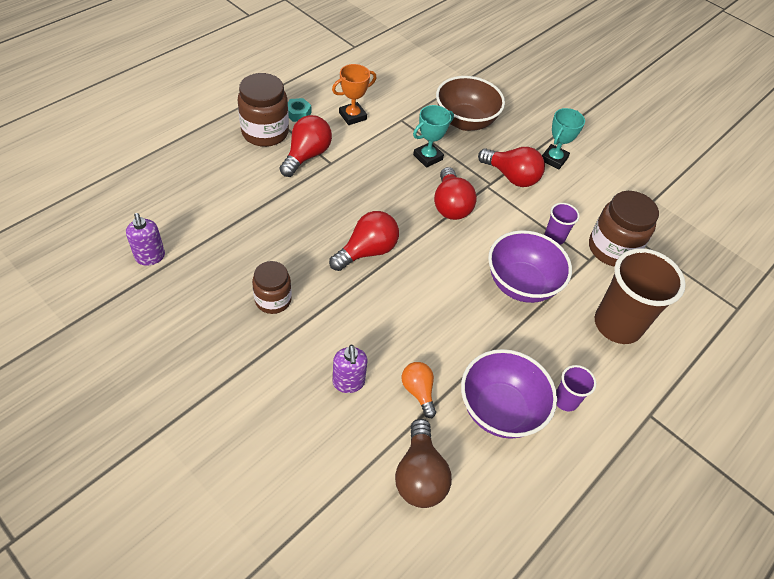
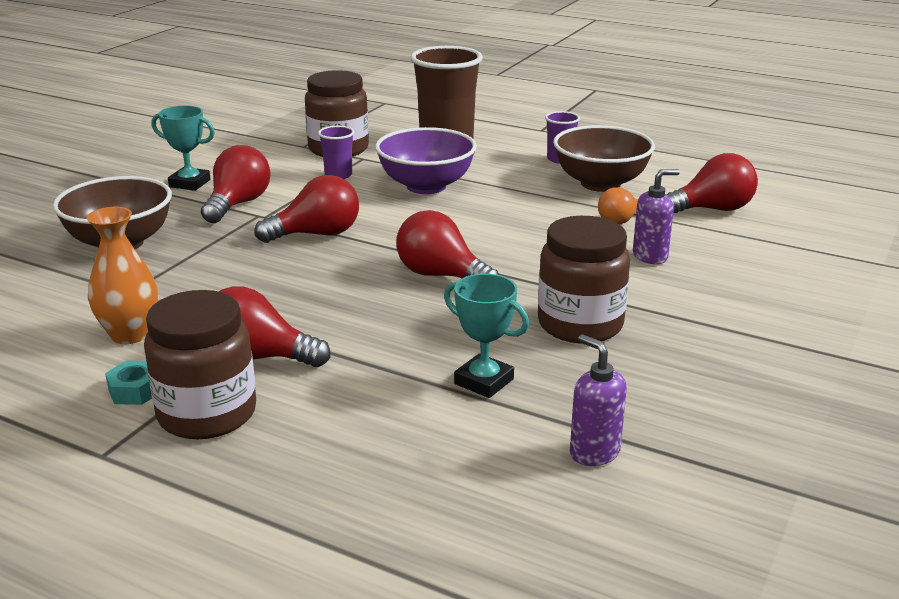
camera: 100 degrees left, 25 degrees down
purple soap dispenser [126,213,165,265] -> purple soap dispenser turned 90 degrees counterclockwise [570,334,627,466]
brown jar [252,261,292,314] -> brown jar [538,216,630,344], size x1.55
orange trophy [332,64,376,125] -> orange vase [87,207,158,344]
brown light bulb [395,419,452,508] -> red light bulb [666,153,758,214]
turquoise trophy [413,105,454,168] -> turquoise trophy moved to [444,274,529,398]
purple bowl [461,349,557,439] -> brown bowl [553,125,655,192]

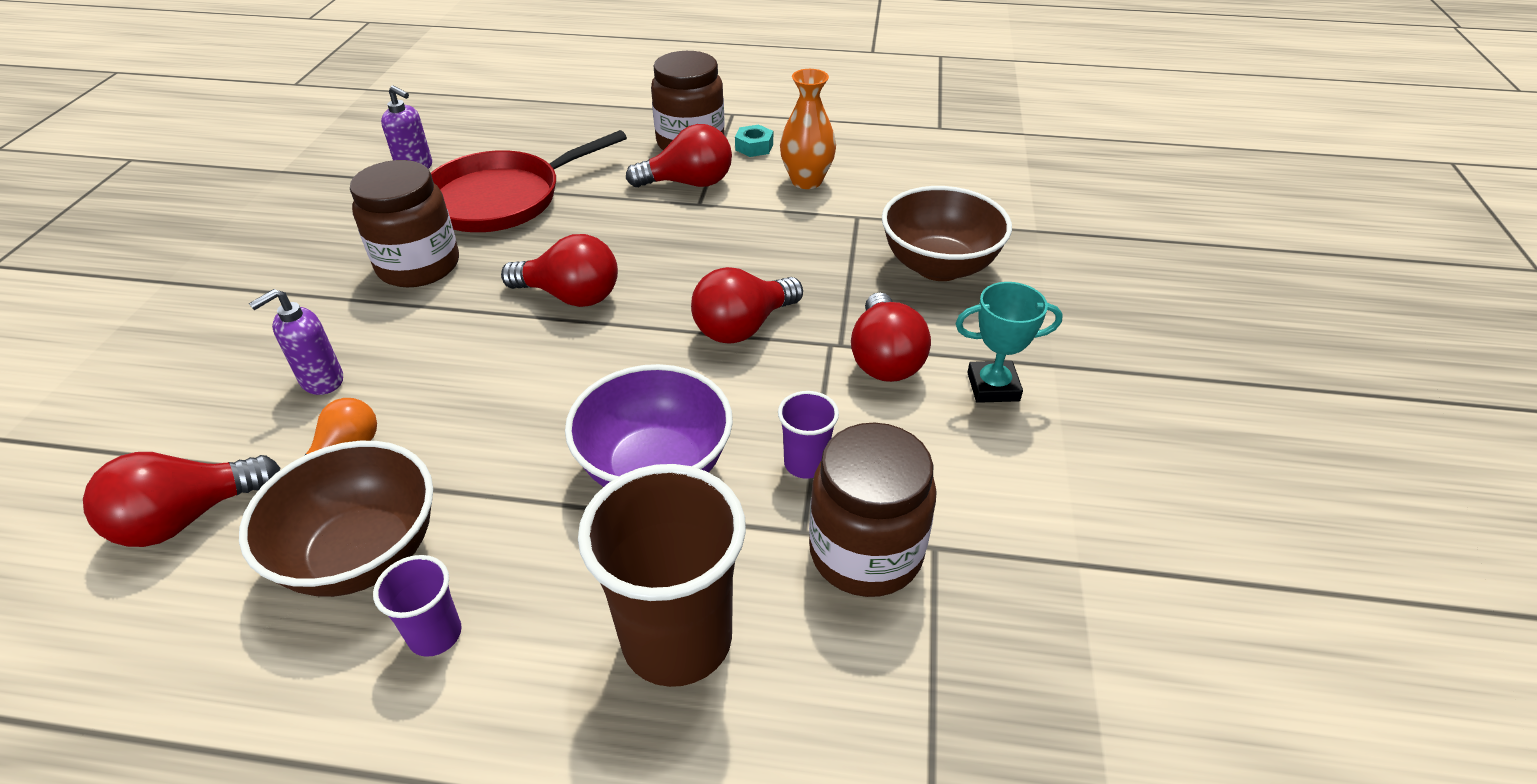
camera: 160 degrees right, 15 degrees up
turquoise trophy [444,274,529,398] -> red pan [431,130,627,232]

